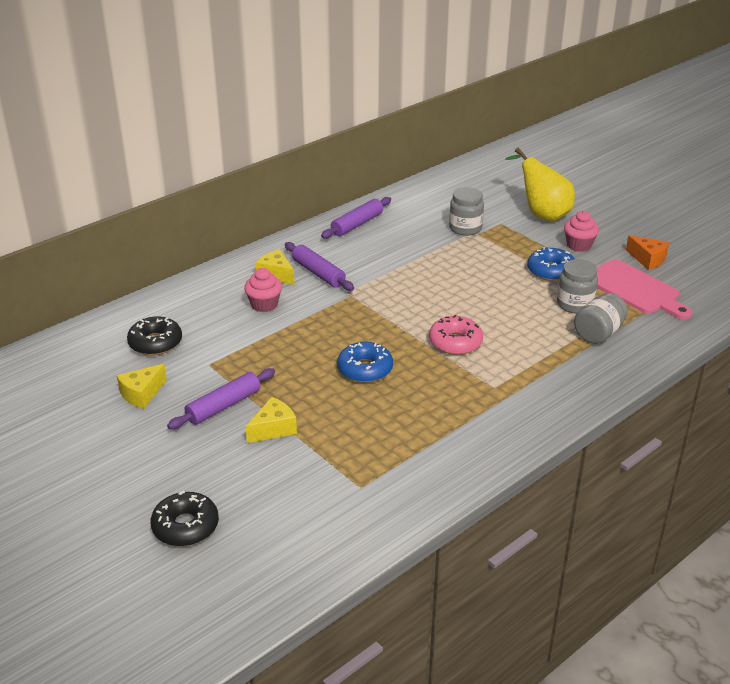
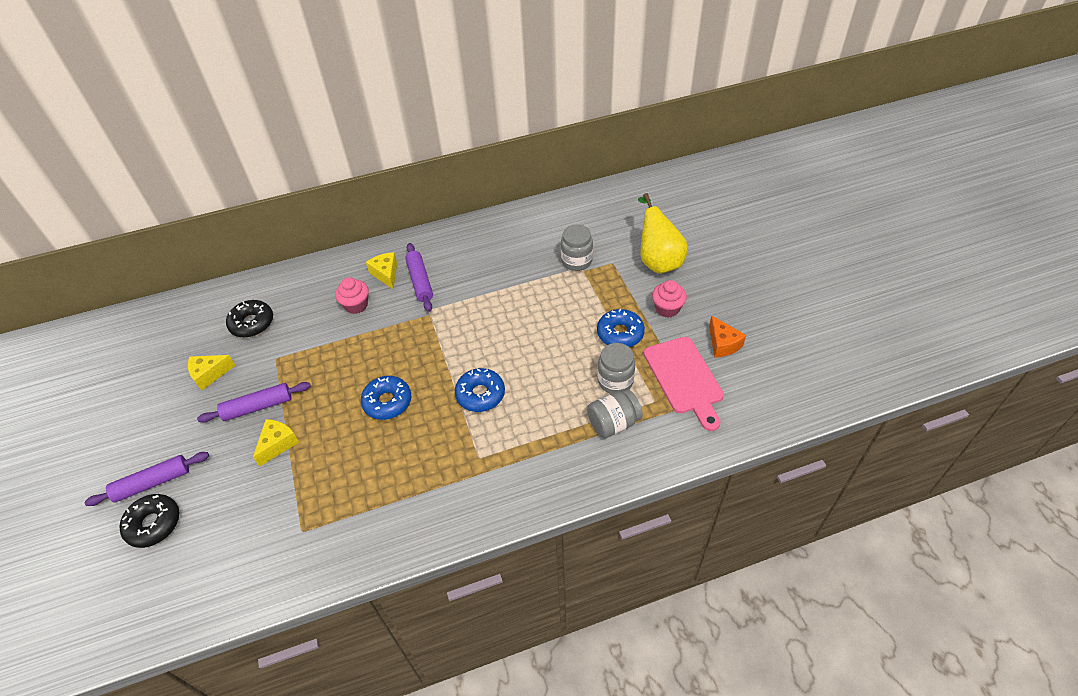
camera: 25 degrees right, 15 degrees up
yellow cheese [246,397,297,443] -> yellow cheese turned 45 degrees counterclockwise [253,419,299,467]
purple rolling pin [321,197,391,239] -> purple rolling pin moved to [84,452,209,506]
pink donut [429,315,483,355] -> blue donut [455,368,505,412]

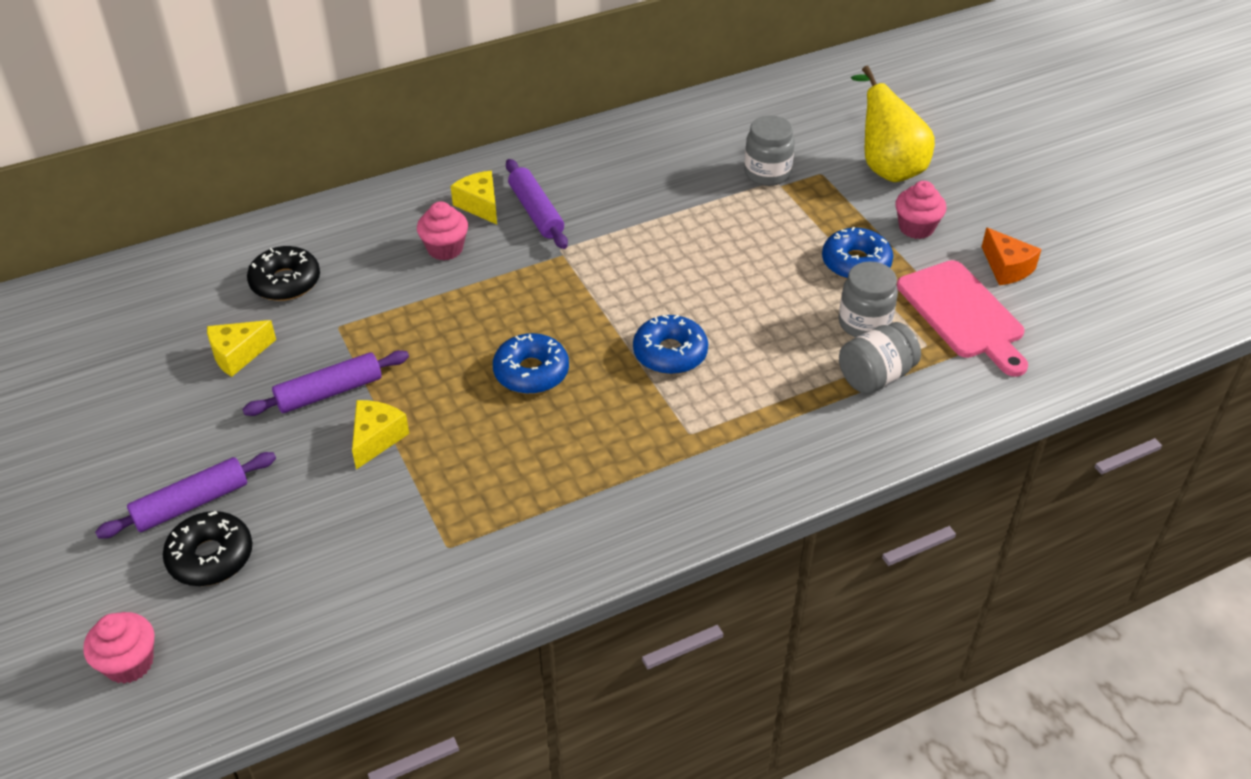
camera: 10 degrees left, 5 degrees down
none -> pink cupcake [83,612,154,684]

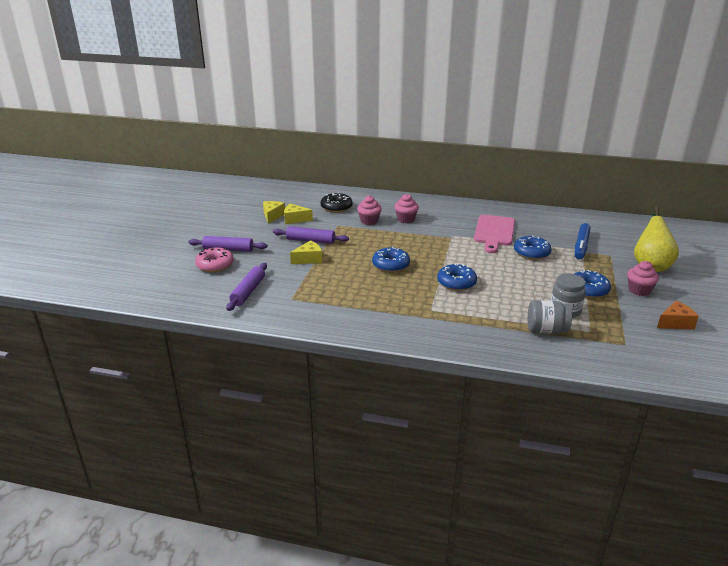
camera: 40 degrees right, 15 degrees down
pink cupcake [83,612,154,684] -> pink cupcake moved to [357,195,382,225]
black donut [163,511,252,586] -> pink donut [195,247,234,272]
yellow cheese [451,171,497,225] -> yellow cheese moved to [263,201,285,224]
purple rolling pin [506,159,568,249] -> purple rolling pin moved to [226,263,267,311]
grey jar [744,115,795,186] -> blue marker [575,223,591,260]
pink cutting board [897,260,1028,377] -> pink cutting board moved to [474,215,515,253]
orange cheese [982,227,1042,285] -> orange cheese turned 120 degrees counterclockwise [657,301,699,330]
none -> blue donut [514,235,551,260]

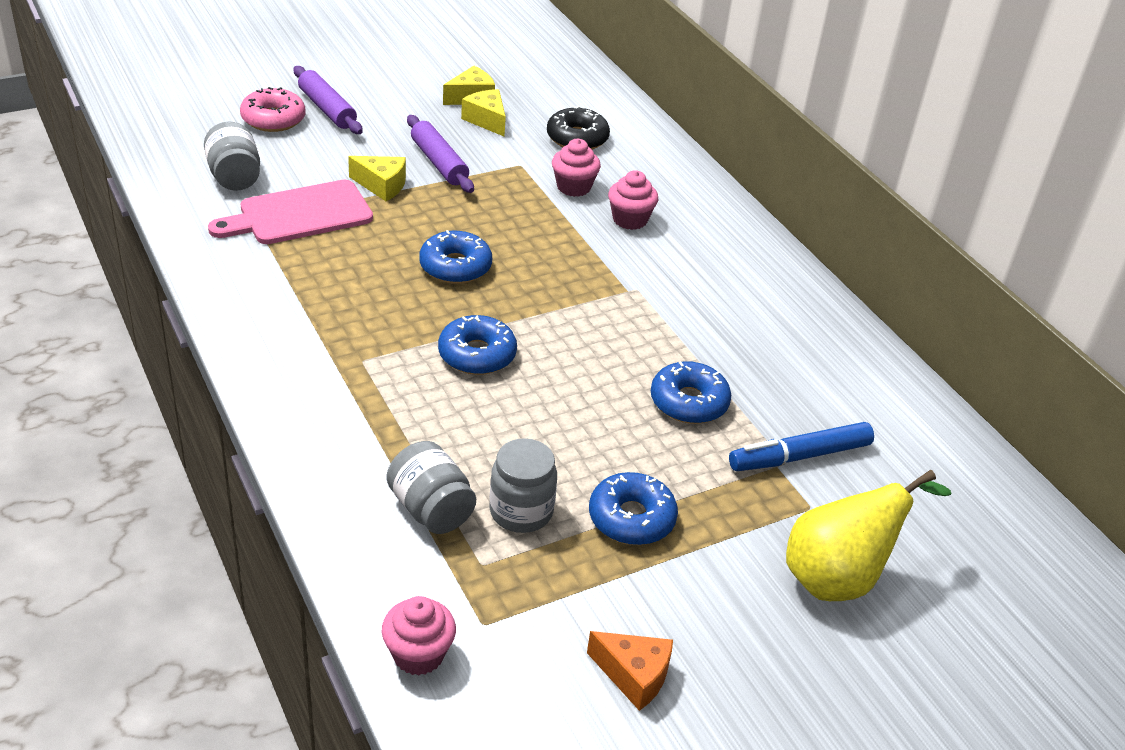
camera: 45 degrees right, 10 degrees up
purple rolling pin [226,263,267,311] -> grey jar [204,122,260,191]
pink cutting board [474,215,515,253] -> pink cutting board moved to [208,180,373,244]
pink cupcake [627,261,659,296] -> pink cupcake moved to [382,596,456,675]

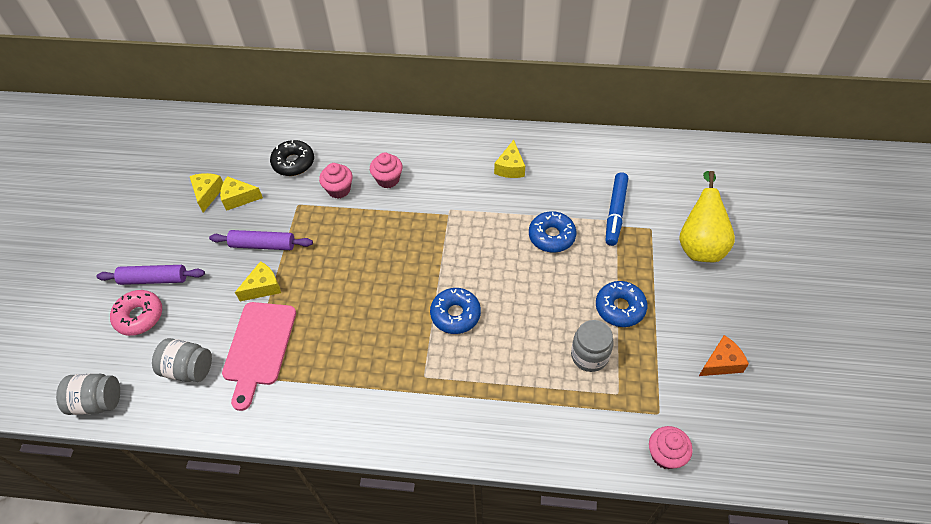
camera: 50 degrees left, 15 degrees up
grey jar [387,441,476,534] -> grey jar moved to [56,374,120,415]
blue donut [419,230,492,284] -> none
none -> yellow cheese [494,140,525,178]

